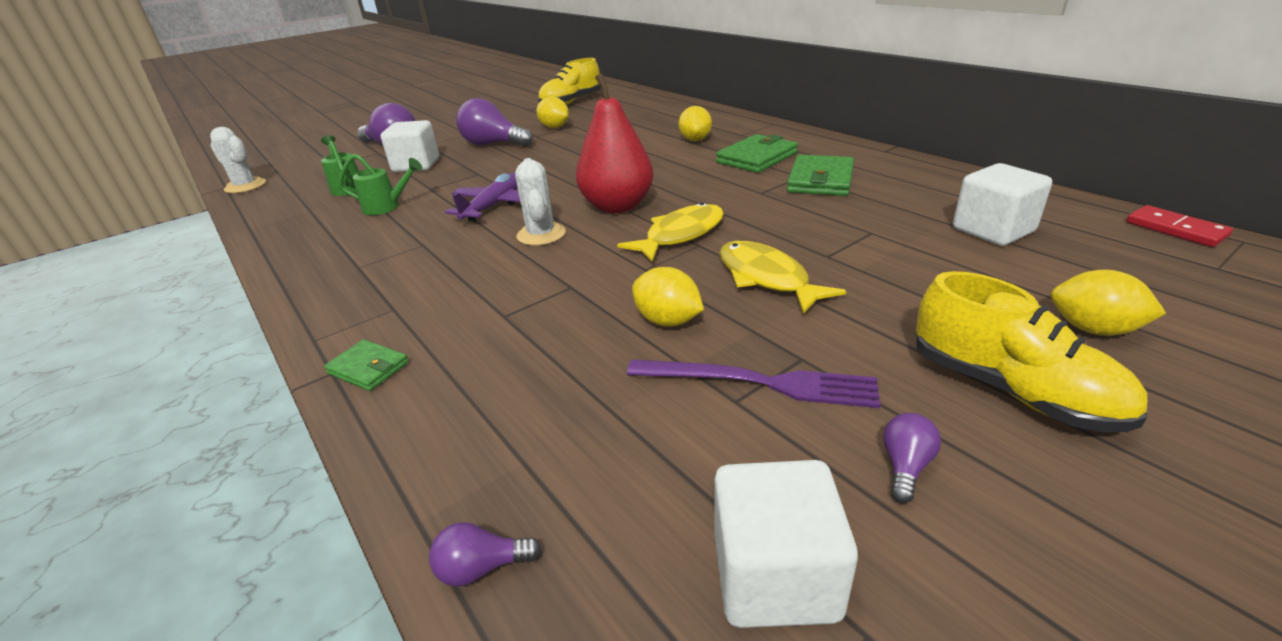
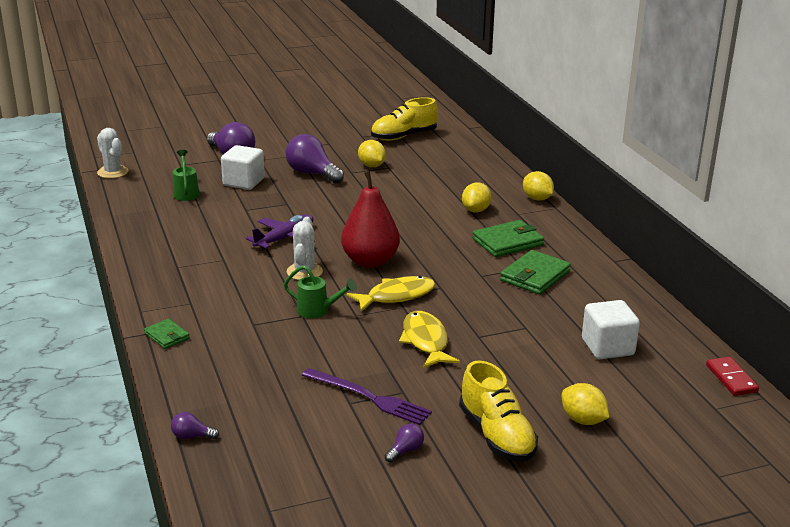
camera: 15 degrees right, 5 degrees down
green watering can [338,154,422,215] -> green watering can moved to [284,265,357,318]
yellow lemon [632,267,704,327] -> yellow lemon moved to [523,171,554,201]
white cube [714,460,858,628] -> none

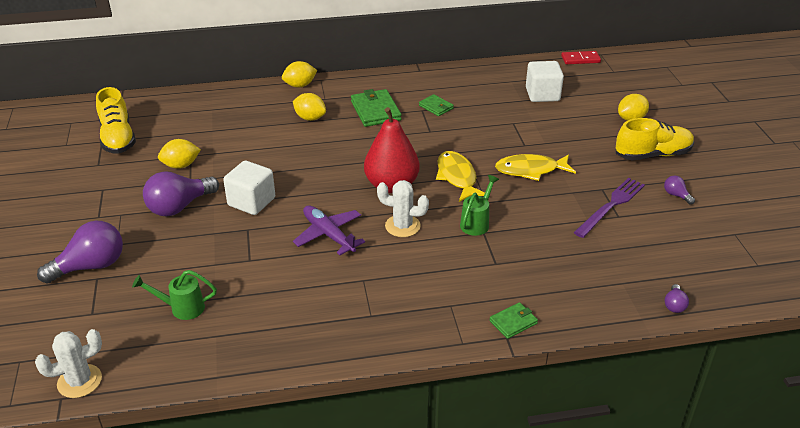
camera: 80 degrees left, 10 degrees up
white cube [221,145,265,190] -> white cube moved to [223,161,275,215]
green wallet [500,250,571,295] -> green wallet [419,94,454,116], size x0.57

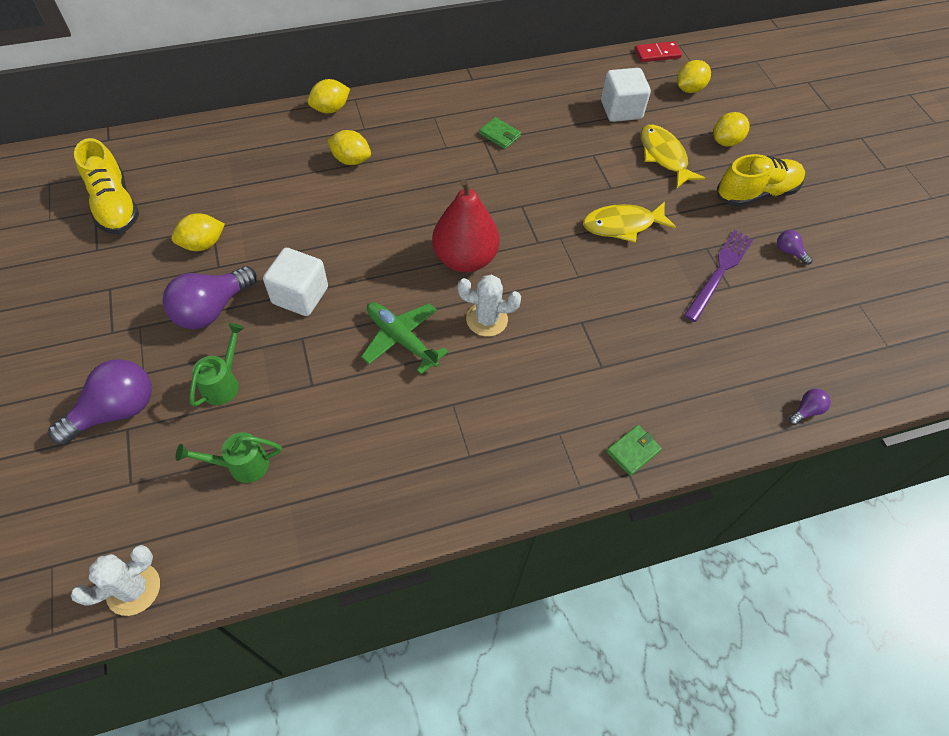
camera: 10 degrees left, 20 degrees up
purple plane [293,205,365,255] -> green plane [361,302,449,374]
green wallet [351,89,401,127] -> none
yellow fish [436,151,485,202] -> yellow fish moved to [640,125,705,189]
green watering can [460,175,499,236] -> green watering can moved to [189,323,244,407]
purple light bulb [665,284,689,313] -> purple light bulb turned 135 degrees counterclockwise [789,389,831,425]
none -> yellow lemon [677,60,711,93]

